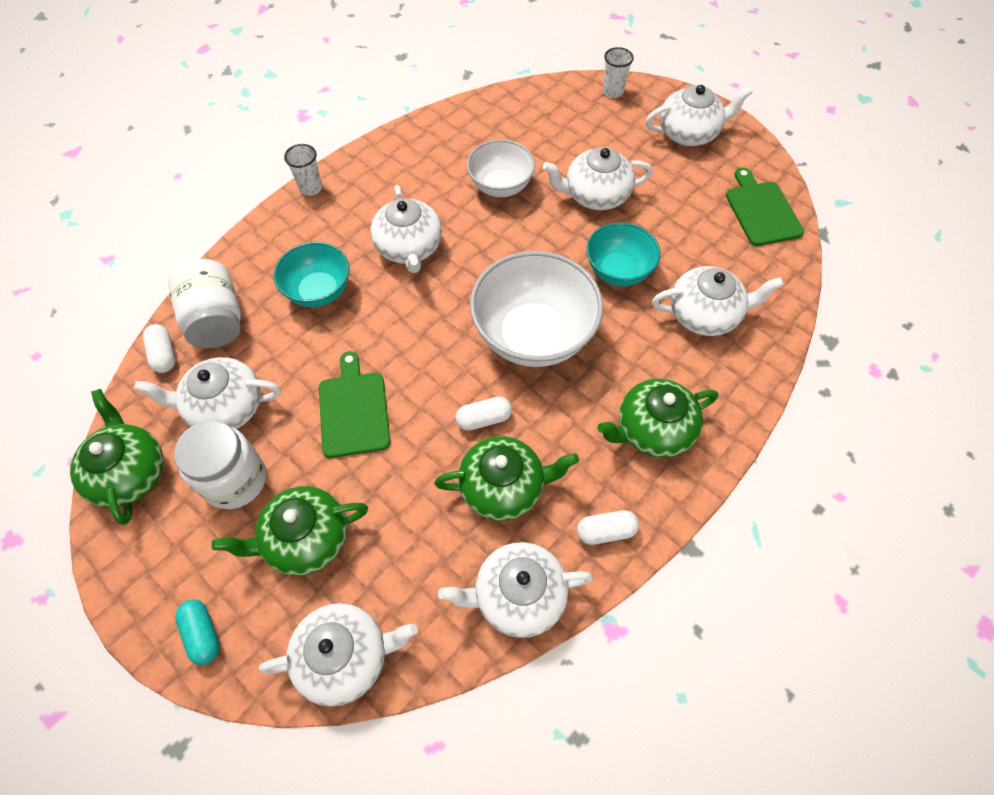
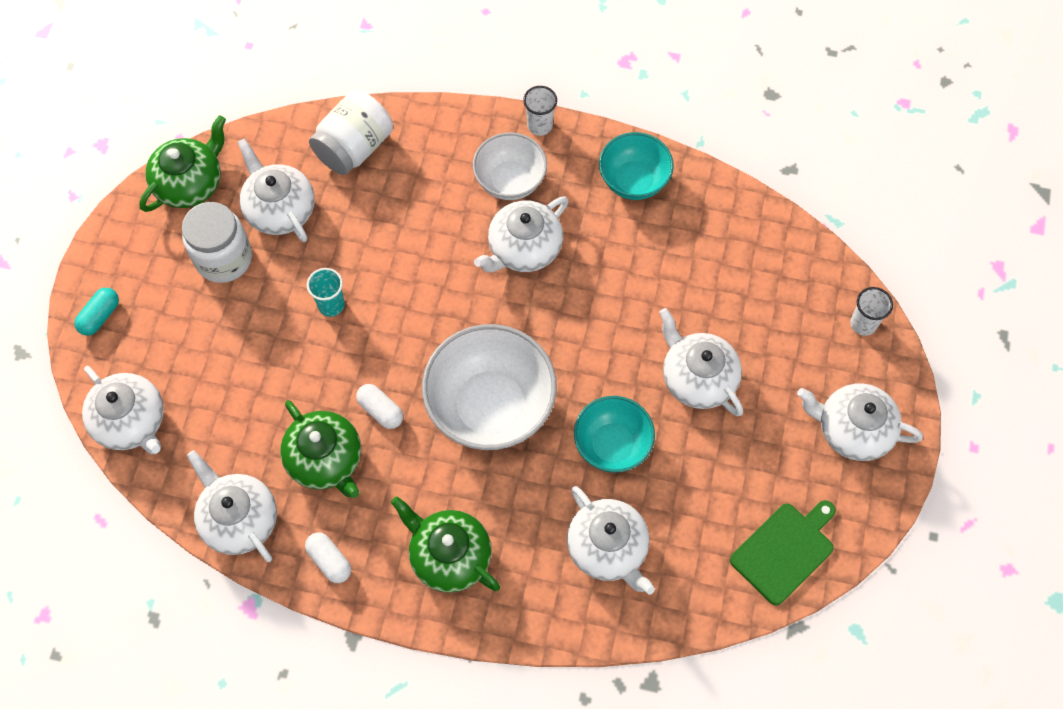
camera: 60 degrees right, 5 degrees up
white capsule [143,324,175,373] -> none
green teapot [212,486,368,575] -> none
turquoise bowl [274,242,349,307] -> turquoise bowl moved to [599,132,674,200]
green cutting board [319,351,390,458] -> turquoise cup [307,268,345,317]
white bowl [467,140,535,197] -> white bowl moved to [473,133,547,200]
white teapot [646,85,753,146] -> white teapot turned 150 degrees clockwise [797,383,923,461]

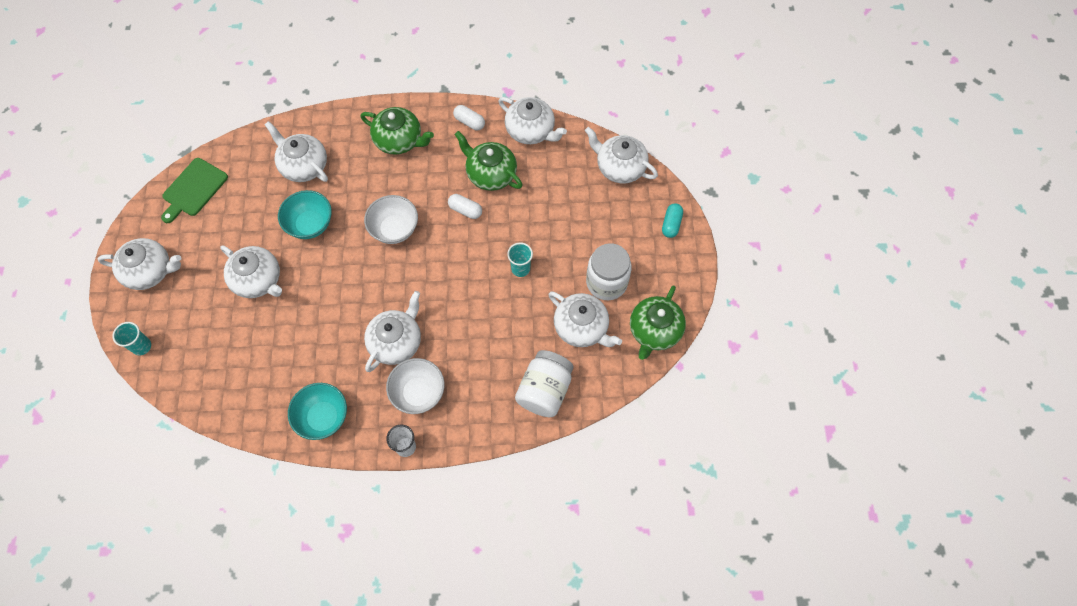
camera: 165 degrees right, 0 degrees up
white bowl [422,324,557,450] -> white bowl [364,195,418,244], size x0.60
white cup [850,287,893,336] -> turquoise cup [112,322,151,355]

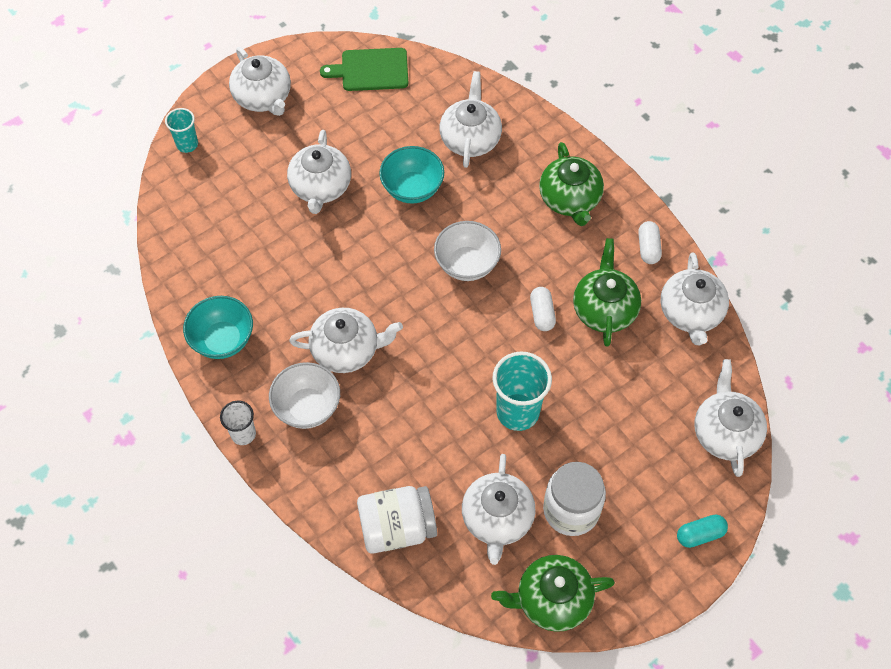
camera: 55 degrees right, 5 degrees down
turquoise cup [507,243,533,277] -> turquoise cup [493,352,552,431], size x1.74

